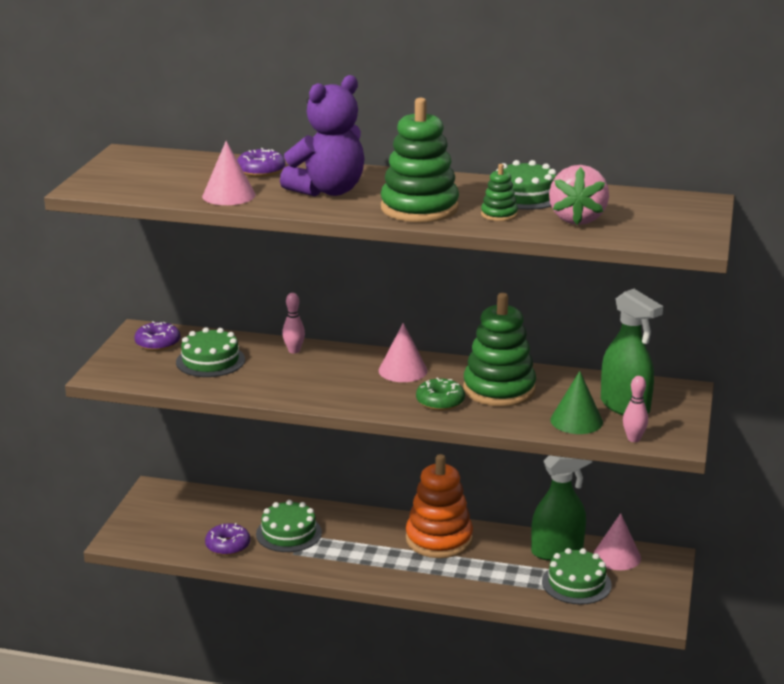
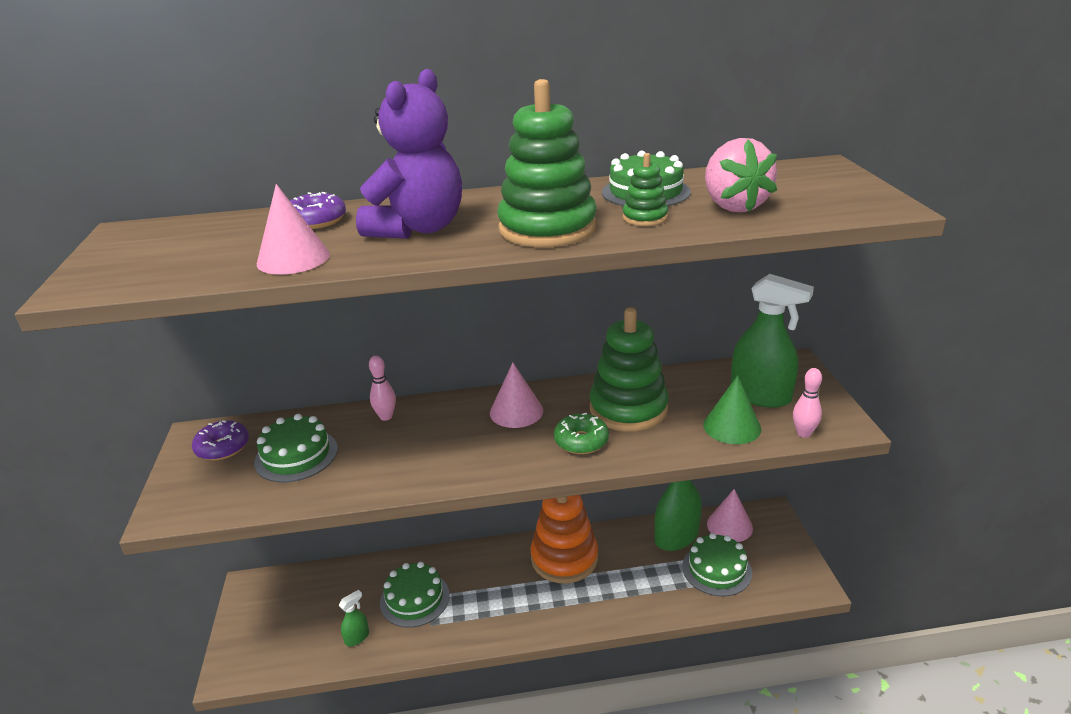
camera: 20 degrees left, 5 degrees up
purple donut [205,523,250,556] -> green spray bottle [339,590,369,646]

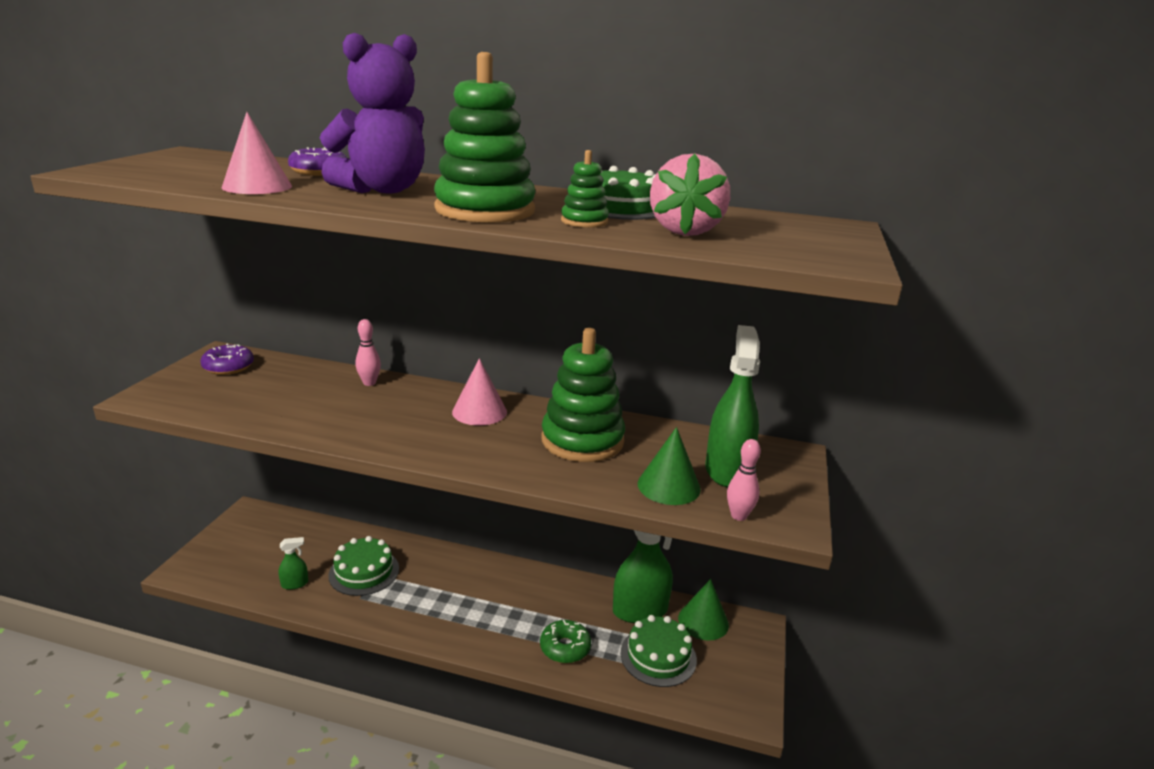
camera: 20 degrees right, 5 degrees down
green cake [254,414,338,483] -> none
orange stacking toy [531,495,598,583] -> none
green donut [554,413,609,454] -> green donut moved to [540,620,591,663]
pink cone [707,489,753,542] -> green cone [678,579,729,641]
green spray bottle [731,274,814,408] -> green spray bottle turned 135 degrees counterclockwise [705,325,760,488]

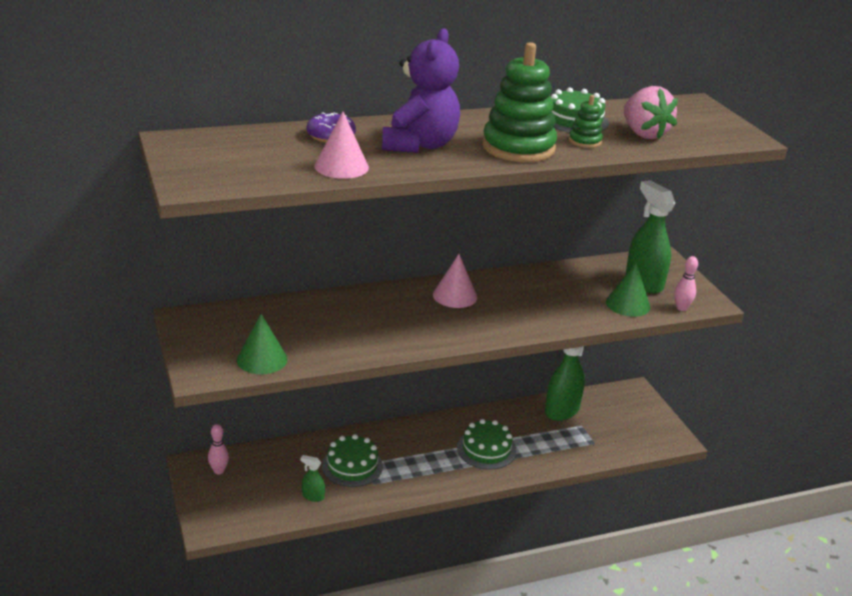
camera: 35 degrees left, 5 degrees up
purple donut [200,343,254,375] -> none
green spray bottle [278,537,308,590] -> green spray bottle turned 105 degrees counterclockwise [301,455,325,502]
pink bowling pin [355,319,381,386] -> pink bowling pin moved to [208,424,229,474]
green donut [540,620,591,663] -> none
green stacking toy [541,328,625,462] -> none
green cake [620,615,697,687] -> green cake moved to [457,419,516,469]
green cone [678,579,729,641] -> green cone moved to [237,314,287,374]

